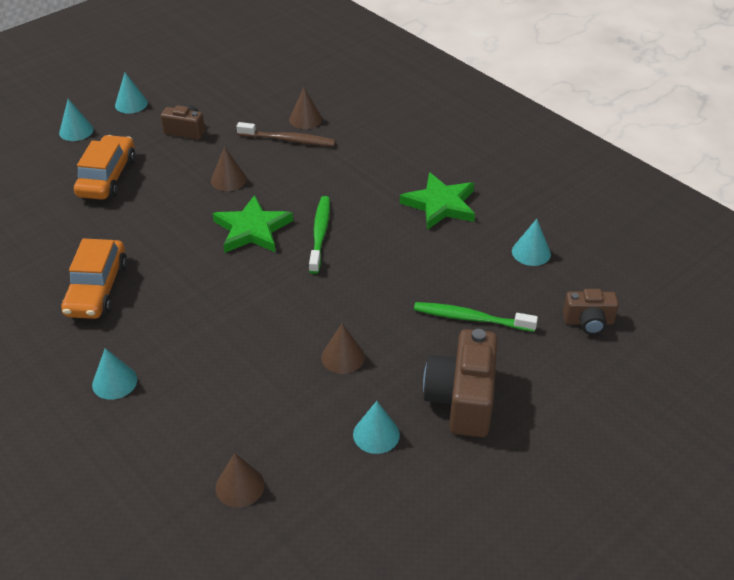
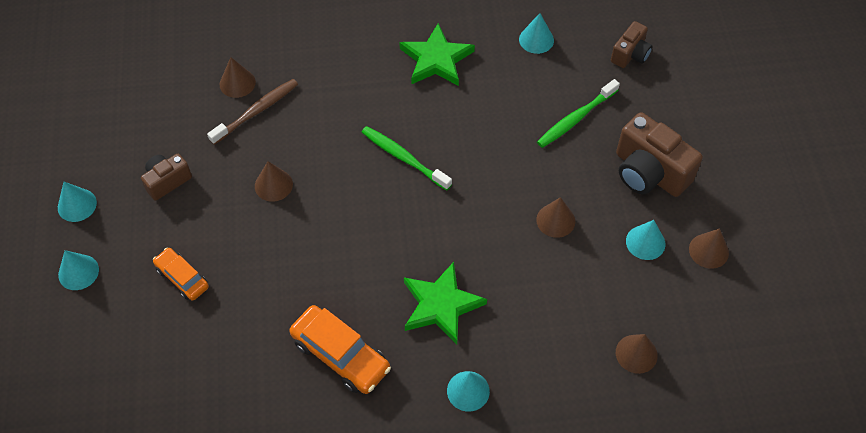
camera: 55 degrees left, 15 degrees up
orange car [74,135,136,200] -> orange car [153,248,209,301], size x0.62
green star [212,195,293,253] -> green star moved to [404,262,487,344]
none -> brown cone [689,228,729,269]

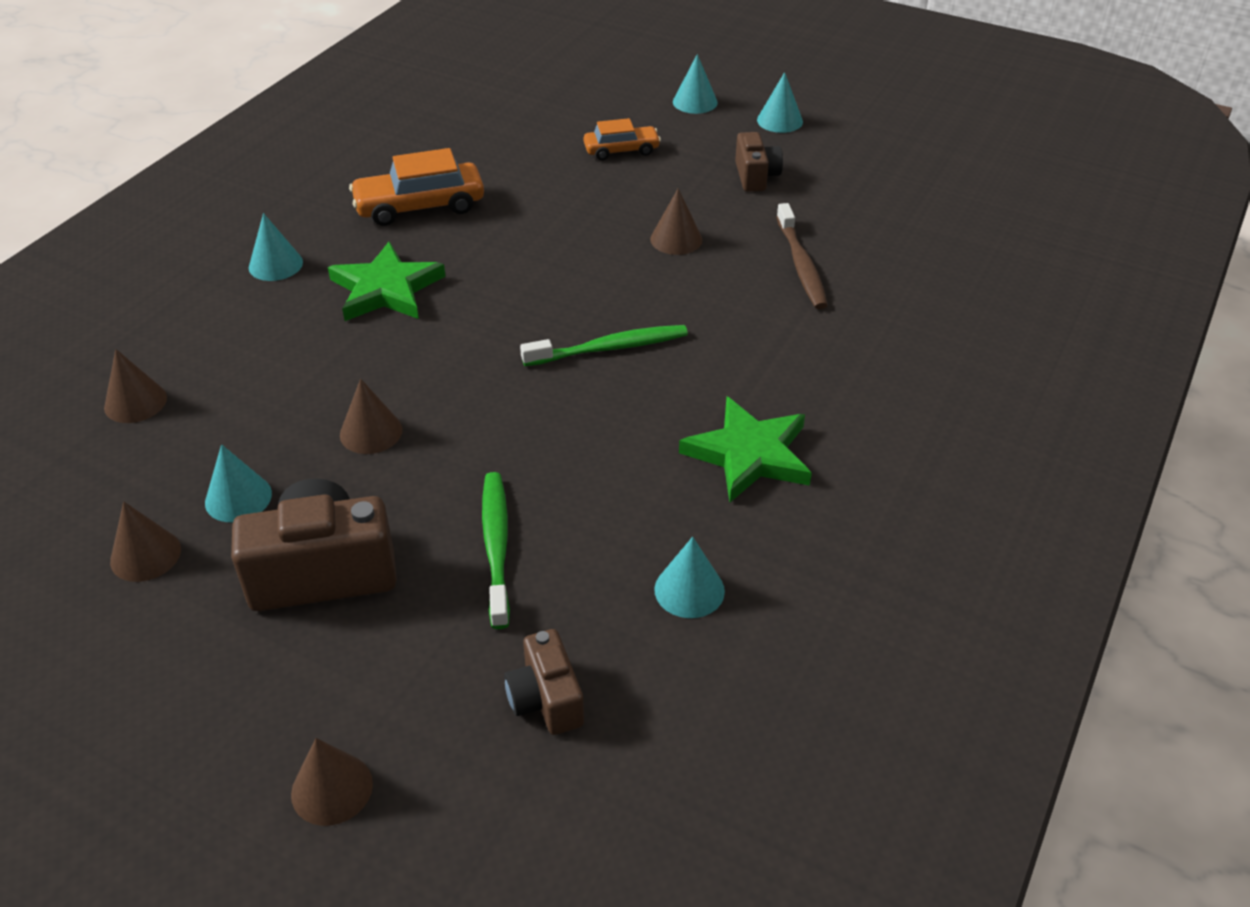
camera: 125 degrees right, 15 degrees down
brown cone [220,57,256,98] -> brown cone moved to [291,738,373,826]

